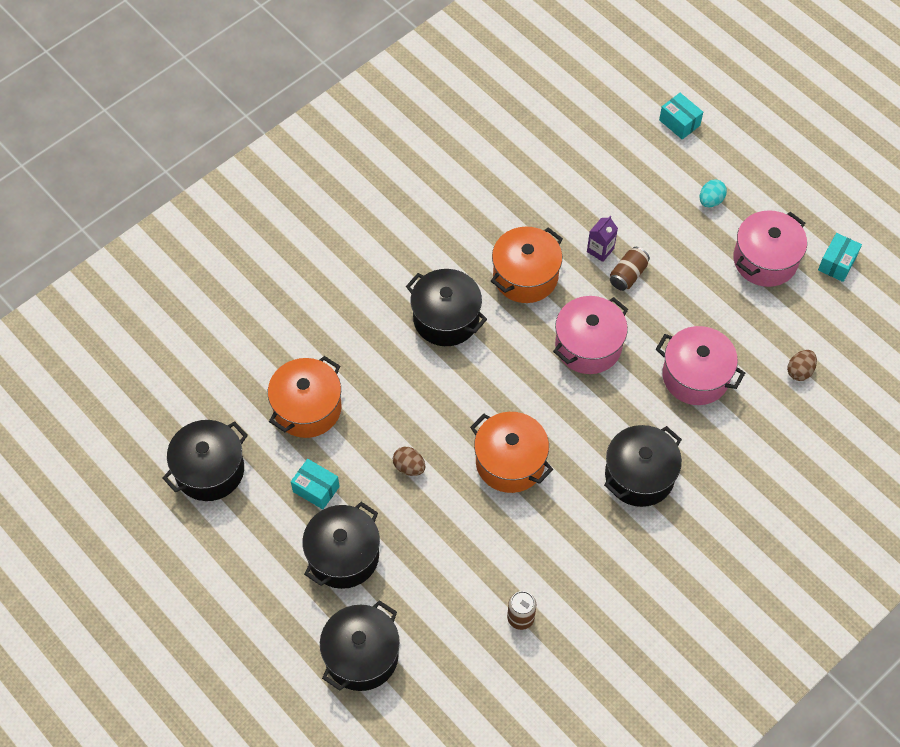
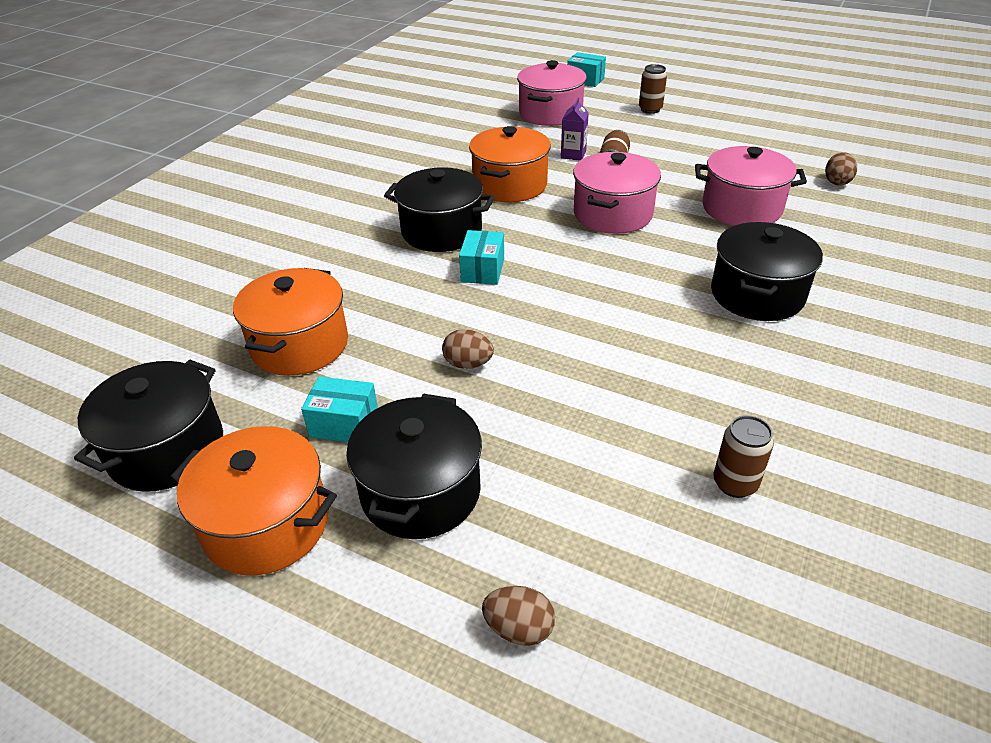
camera: 20 degrees left, 20 degrees down
black pot [320,600,400,691] -> brown egg [482,586,555,646]
orange pot [470,412,553,493] -> orange pot moved to [171,426,337,576]
turquoise egg [700,179,727,207] -> brown can [639,64,667,114]
pink pot [733,210,807,287] -> pink pot moved to [517,60,587,126]
turquoise box [818,233,862,282] -> turquoise box moved to [459,230,504,285]

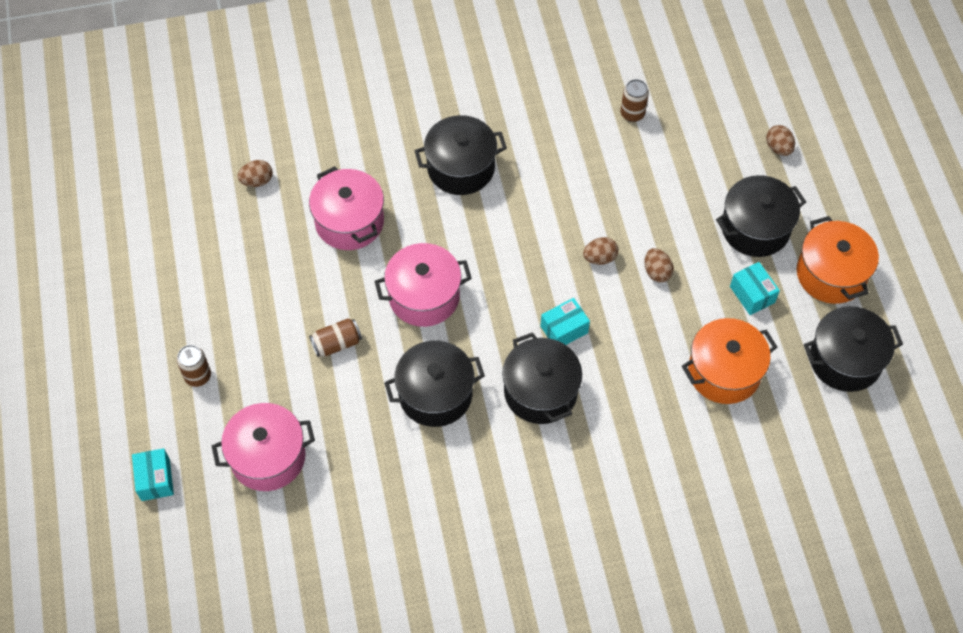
camera: 130 degrees left, 20 degrees up
orange pot [469,126,551,202] -> black pot [384,341,485,427]
purple carton [561,97,589,161] -> none
none -> brown egg [583,237,618,265]

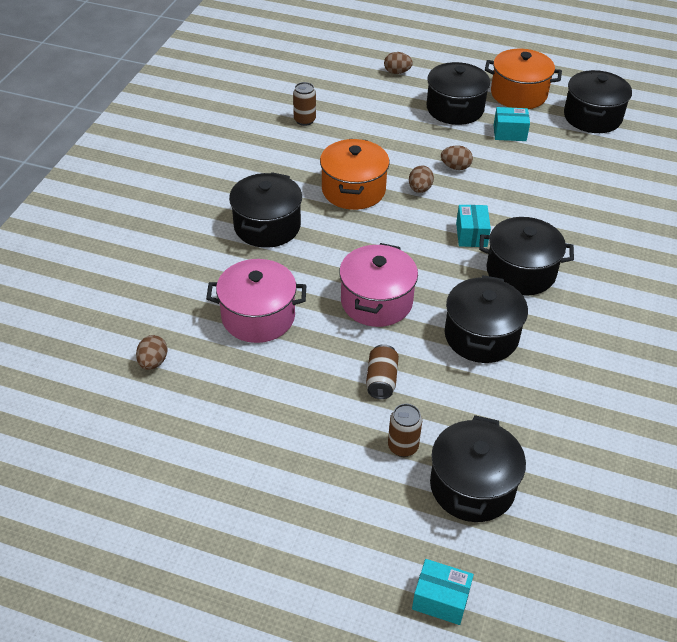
camera: 60 degrees left, 15 degrees down
brown can [177,345,211,387] -> brown can moved to [388,404,422,457]
pink pot [212,403,315,491] -> black pot [430,415,526,522]
orange pot [682,318,777,404] -> orange pot moved to [320,139,390,210]

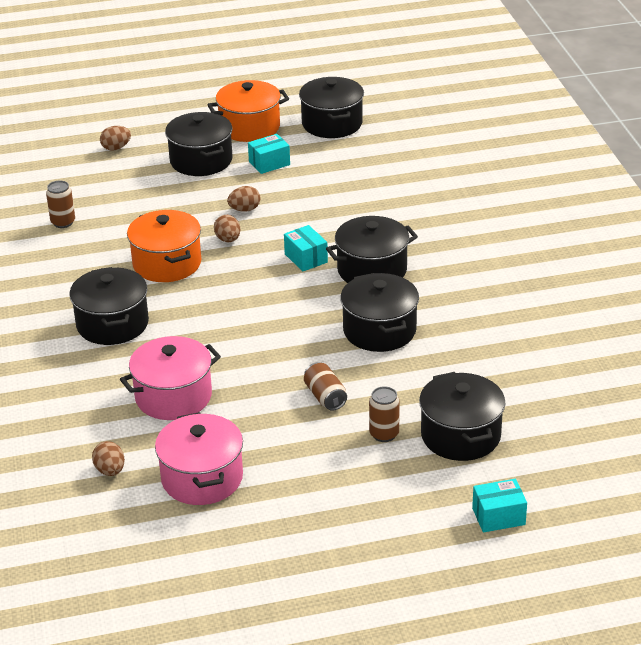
camera: 30 degrees left, 10 degrees down
pink pot [339,243,418,327] -> pink pot moved to [155,412,243,505]

